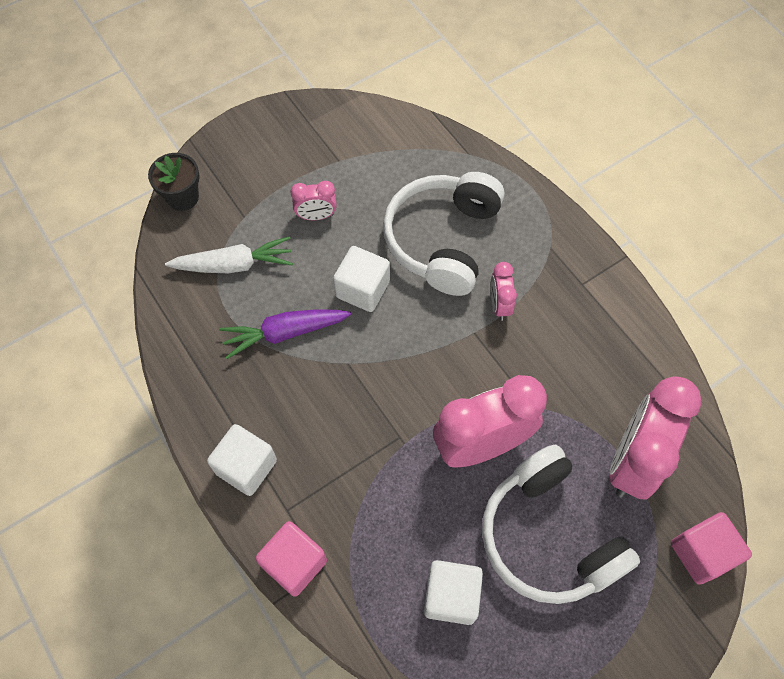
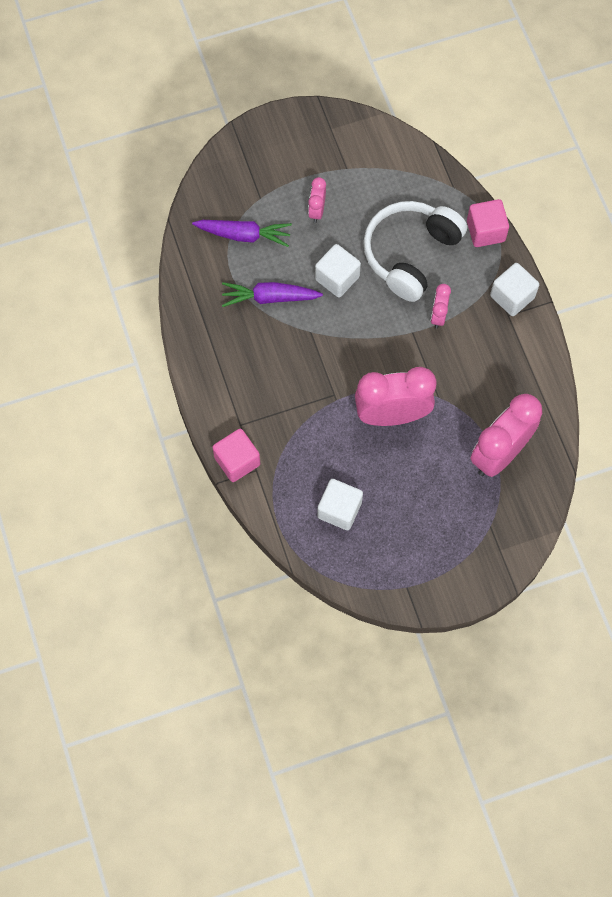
camera: 15 degrees right, 5 degrees up
black flower pot [148,153,200,211] -> none
white carrot [165,236,293,273] -> purple carrot [192,220,292,247]
white cube [207,424,277,496] -> white cube moved to [490,263,539,316]
pink clock [291,181,337,220] -> pink clock turned 90 degrees clockwise [308,177,326,223]
white headphones [482,444,640,604] -> none
pink cube [671,512,752,585] -> pink cube moved to [467,199,509,247]

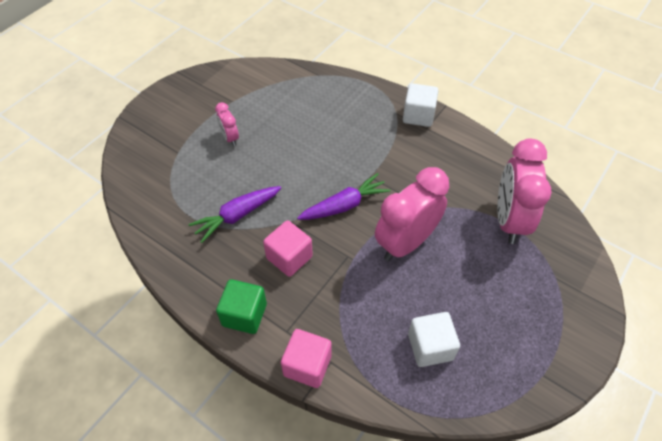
camera: 35 degrees left, 15 degrees down
purple carrot [192,220,292,247] -> purple carrot moved to [297,173,391,220]
white cube [315,244,361,298] -> none
white headphones [363,201,467,302] -> none
pink clock [431,284,451,328] -> none
pink cube [467,199,509,247] -> pink cube moved to [263,220,313,277]
none -> green cube [216,279,267,334]

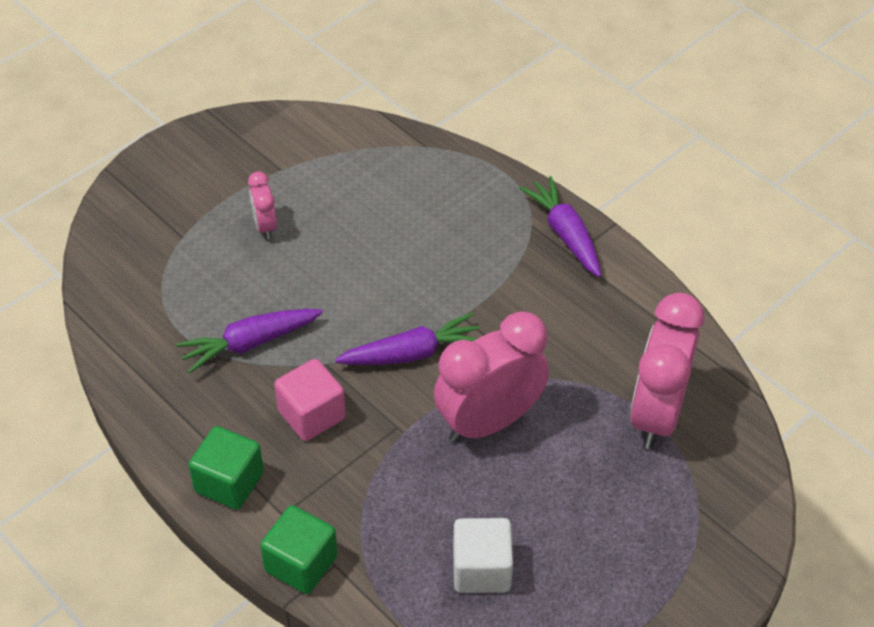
camera: 10 degrees right, 5 degrees down
pink cube [281,329,332,388] -> green cube [260,505,338,594]
white cube [403,83,438,127] -> purple carrot [519,176,601,277]

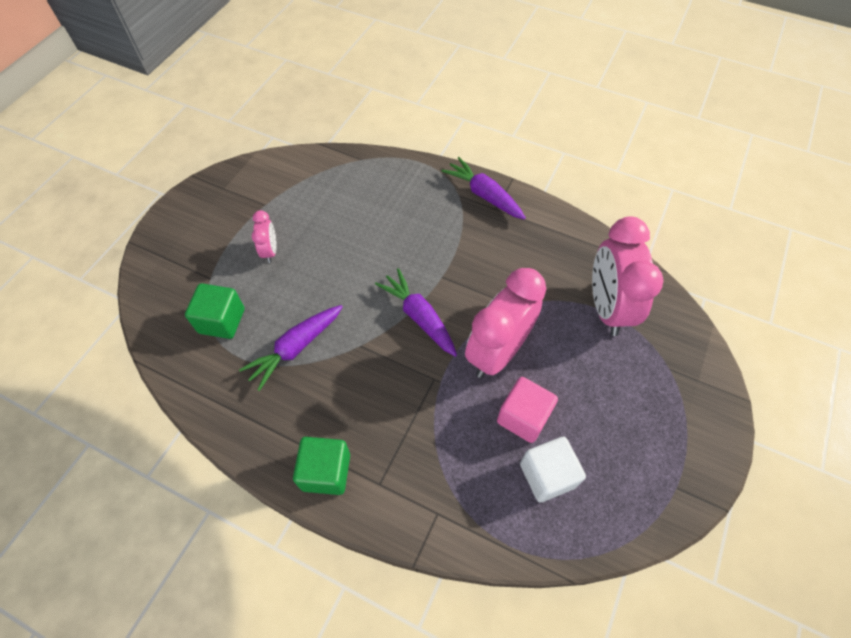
camera: 20 degrees left, 10 degrees up
pink clock [248,172,277,239] -> pink clock turned 150 degrees counterclockwise [252,210,277,263]
green cube [260,505,338,594] -> green cube moved to [185,283,244,339]
pink cube [274,359,346,441] -> pink cube moved to [497,377,558,443]
purple carrot [335,313,479,365] -> purple carrot turned 90 degrees counterclockwise [375,268,457,357]

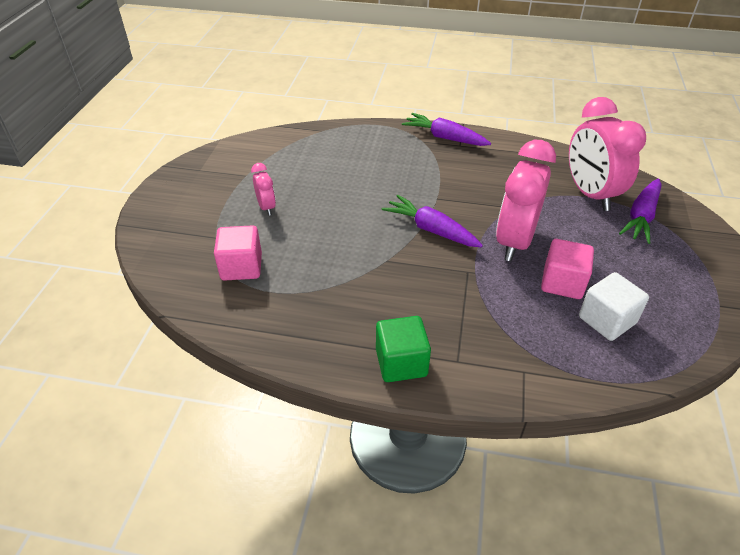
camera: 15 degrees left, 15 degrees down
green cube [185,283,244,339] -> pink cube [214,225,262,281]
purple carrot [239,305,343,391] -> purple carrot moved to [619,179,661,244]

